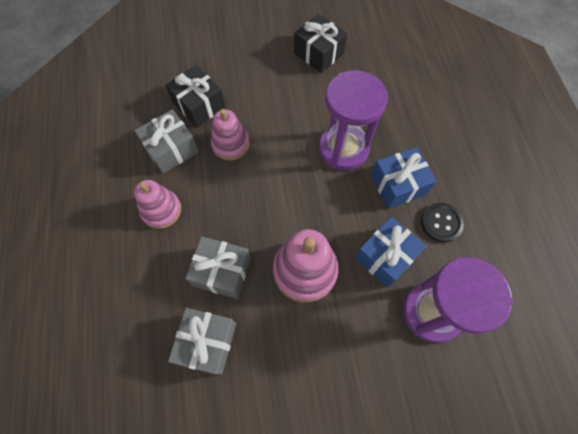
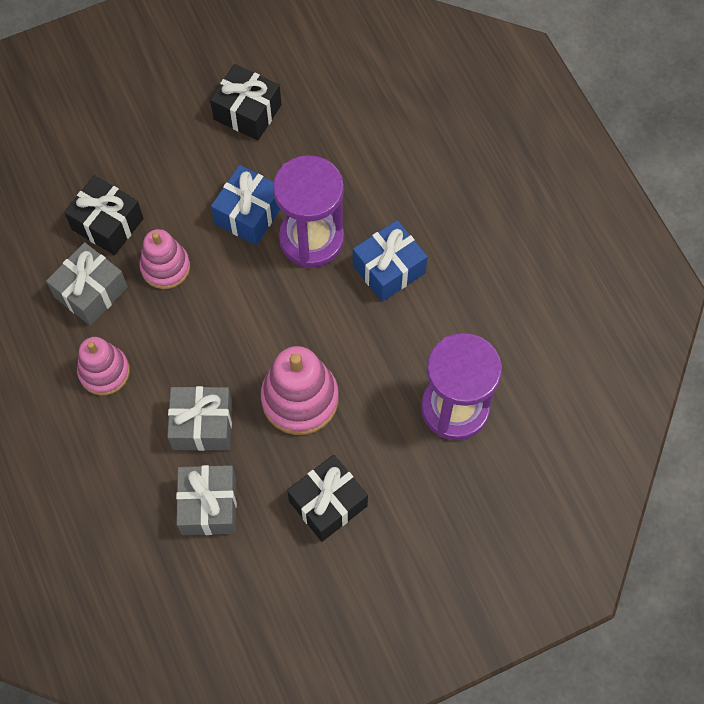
camera: 15 degrees left, 0 degrees up
blue gift [355,216,426,288] -> blue gift moved to [211,165,280,245]
black button [421,203,464,243] -> none
none -> black gift [287,455,368,542]

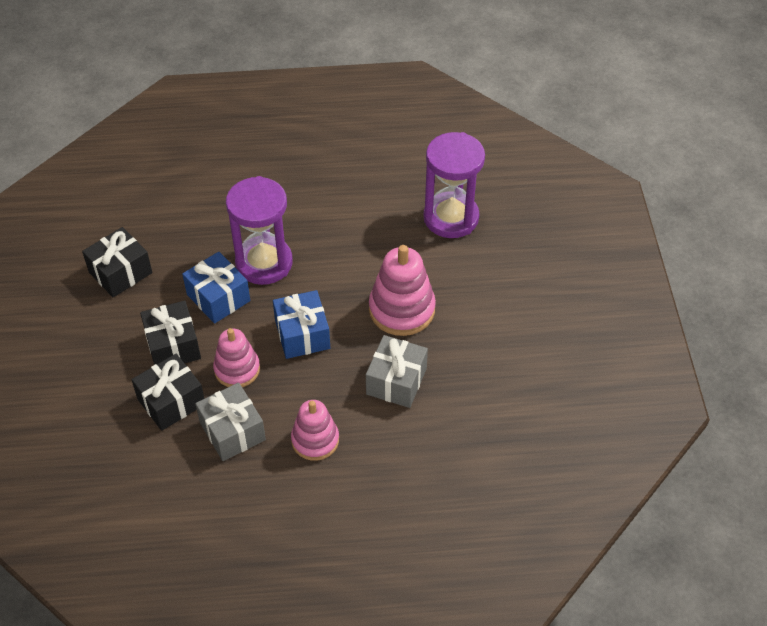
camera: 70 degrees left, 15 degrees down
grey gift [176,465,237,535] -> none
black gift [287,455,368,542] -> black gift moved to [140,301,201,365]
blue gift [353,220,427,302] -> blue gift moved to [273,290,330,359]

